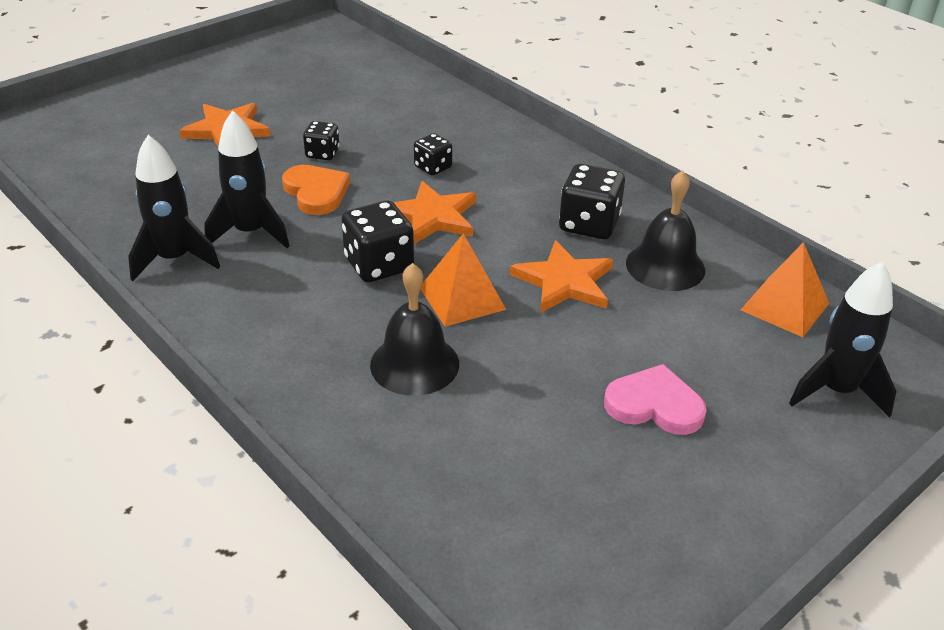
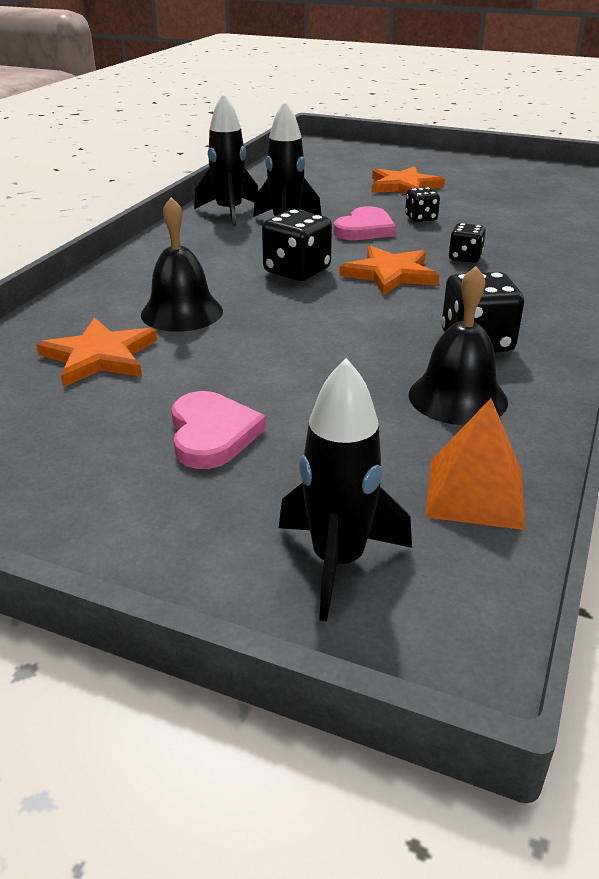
camera: 65 degrees right, 5 degrees down
orange heart [282,165,350,215] -> pink heart [334,206,396,240]
orange pyramid [421,233,506,327] -> none
orange star [510,240,613,313] -> orange star moved to [36,318,157,387]

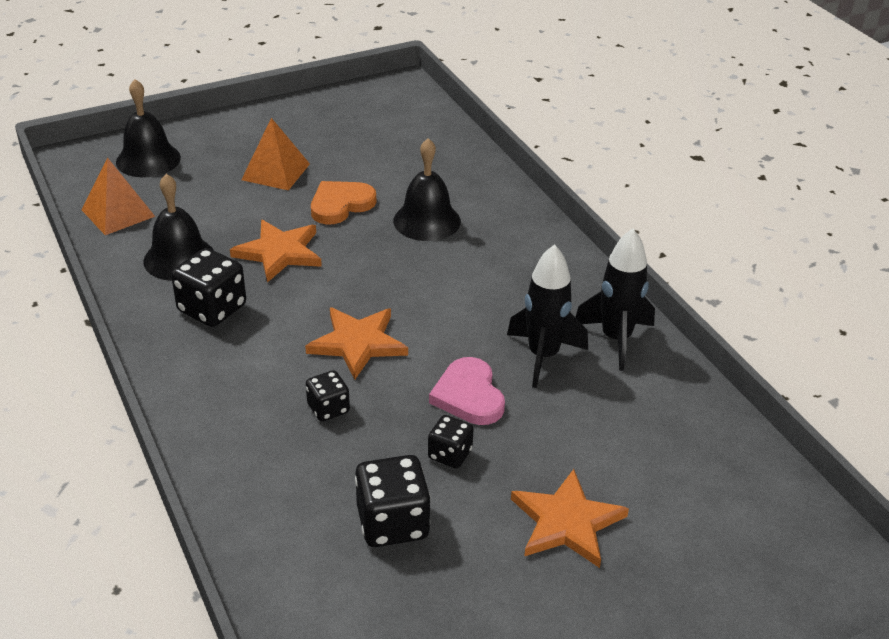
camera: 130 degrees right, 5 degrees up
orange star [36,318,157,387] -> orange star moved to [230,220,322,283]
pink heart [171,391,266,469] -> orange pyramid [241,118,310,190]
black dice [262,209,332,281] -> black dice moved to [355,455,431,547]
black rocket [279,358,412,621] -> black bell [116,79,181,177]
none -> orange heart [311,181,376,225]

